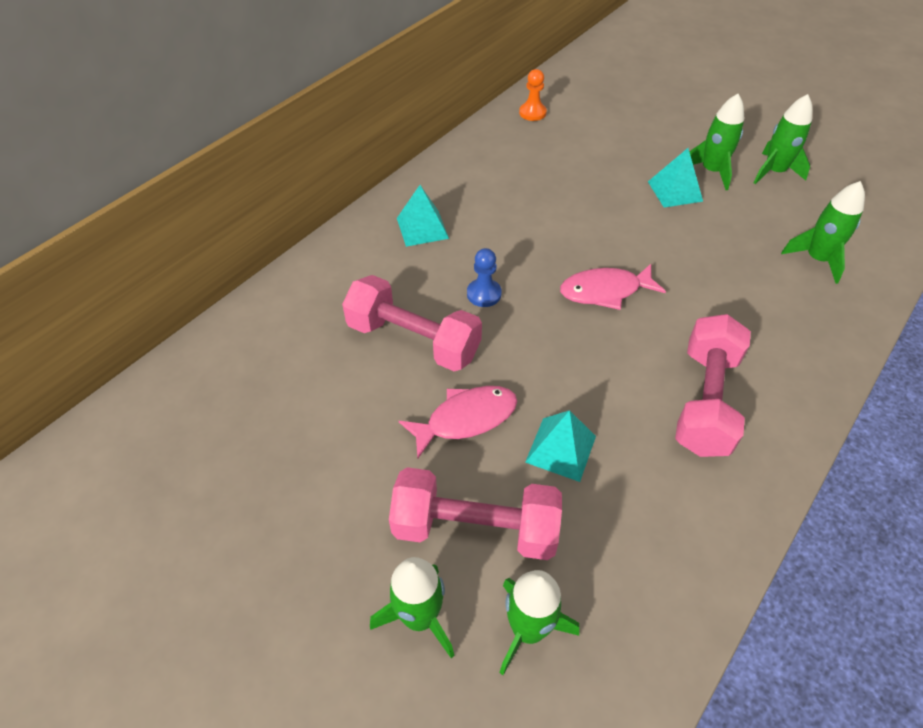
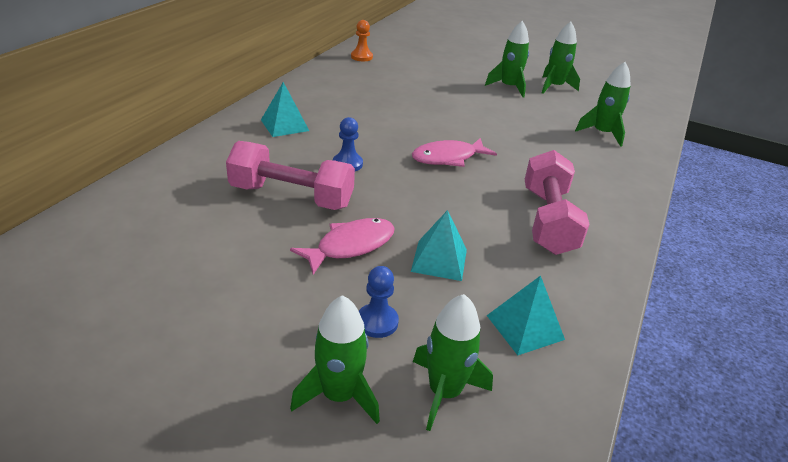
camera: 15 degrees left, 15 degrees down
pink dumbbell [389,467,562,560] -> blue pawn [359,266,399,338]
turquoise pyramid [648,148,703,208] -> turquoise pyramid moved to [487,275,565,355]

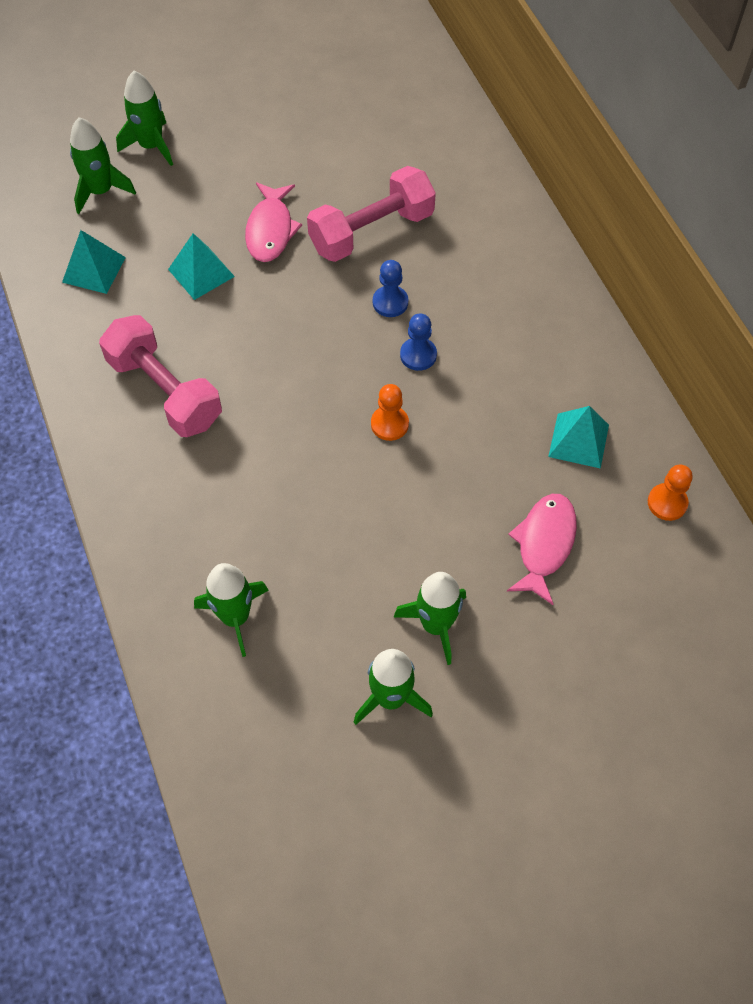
camera: 135 degrees right, 25 degrees up
turquoise pyramid [261,82,309,137] -> turquoise pyramid moved to [548,406,609,469]
blue pawn [359,266,399,338] -> blue pawn moved to [400,313,437,371]
pink fish [412,138,497,167] -> pink fish moved to [507,494,577,605]
none -> orange pawn [371,384,409,441]

